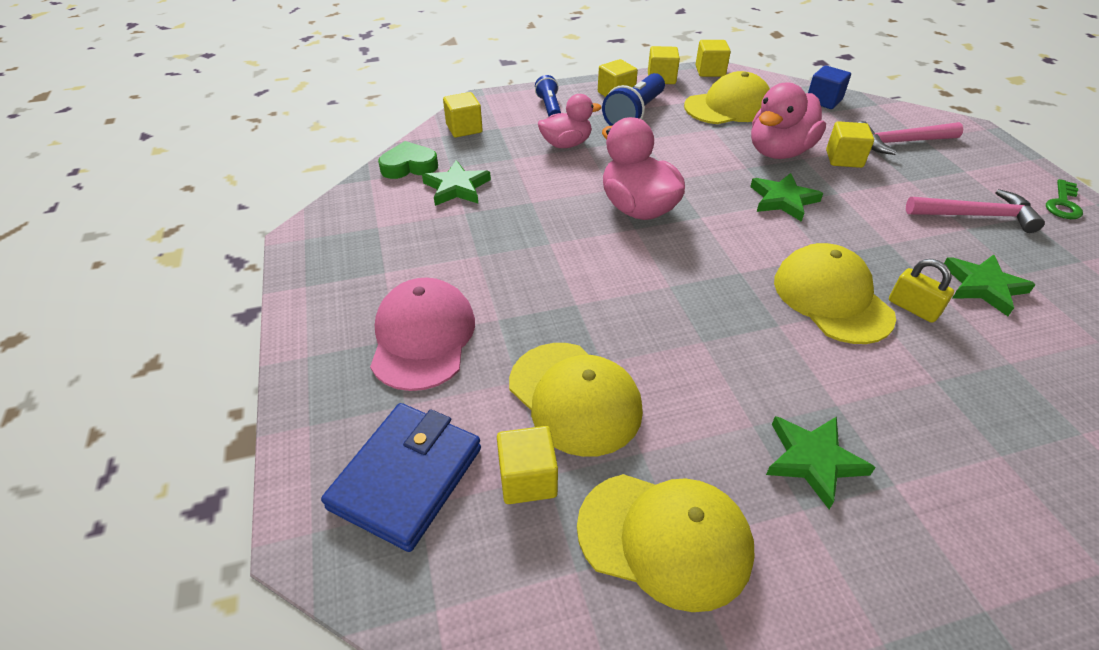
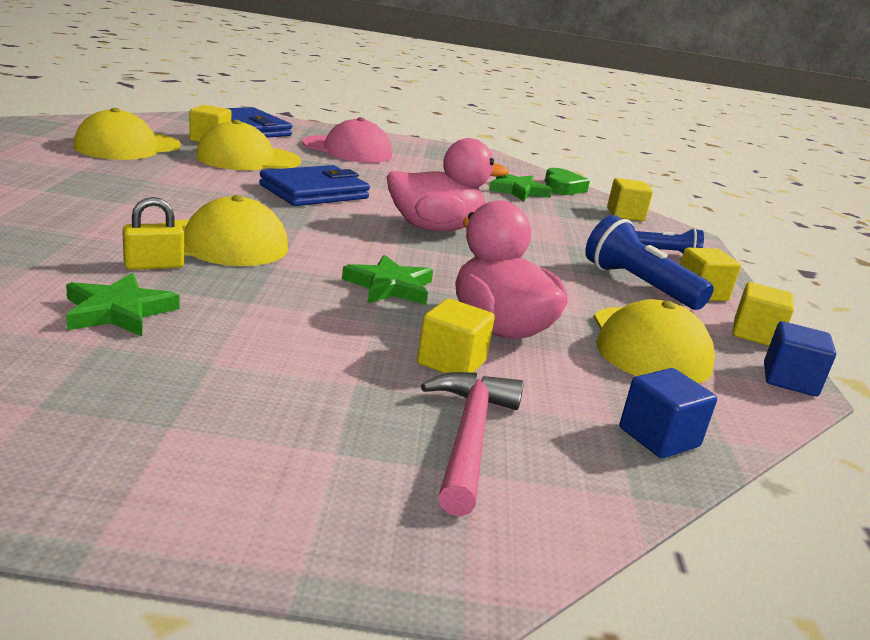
camera: 105 degrees right, 20 degrees down
pink duck [538,94,601,148] -> none
yellow cube [696,40,731,77] -> blue cube [764,321,836,396]
green star [766,416,876,509] -> none
pink hammer [906,189,1045,233] -> none
green key [1046,179,1083,219] -> none
none -> blue wallet [259,165,370,206]

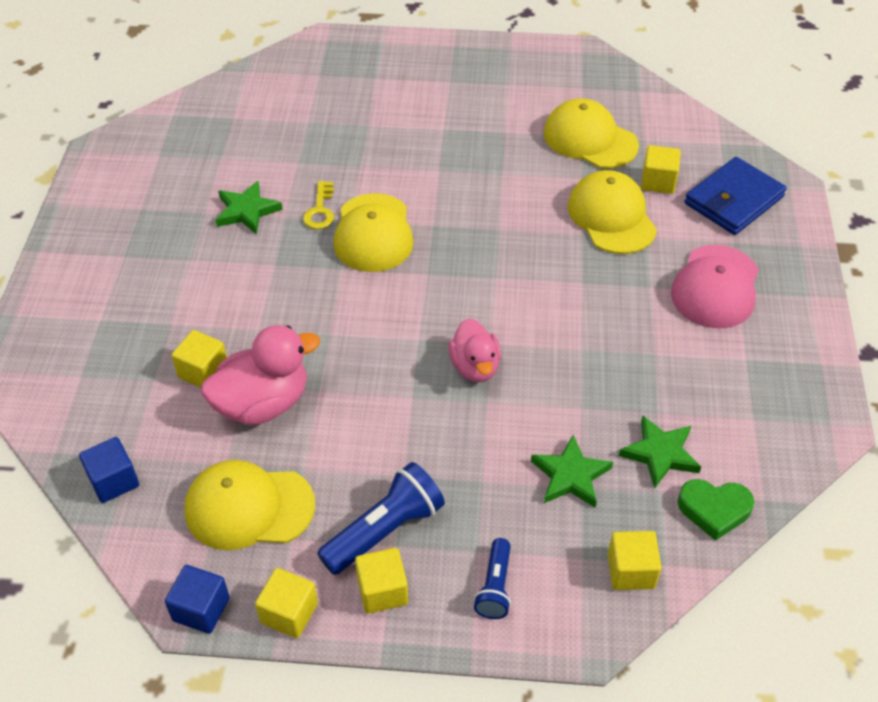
camera: 95 degrees right, 25 degrees up
yellow padlock [122,197,184,270] -> yellow key [303,181,334,229]
blue wallet [259,165,370,206] -> none
green star [342,254,433,305] -> green star moved to [531,435,613,508]
pink duck [387,138,509,231] -> pink duck [448,318,501,382], size x0.66
pink hammer [421,372,524,516] -> none

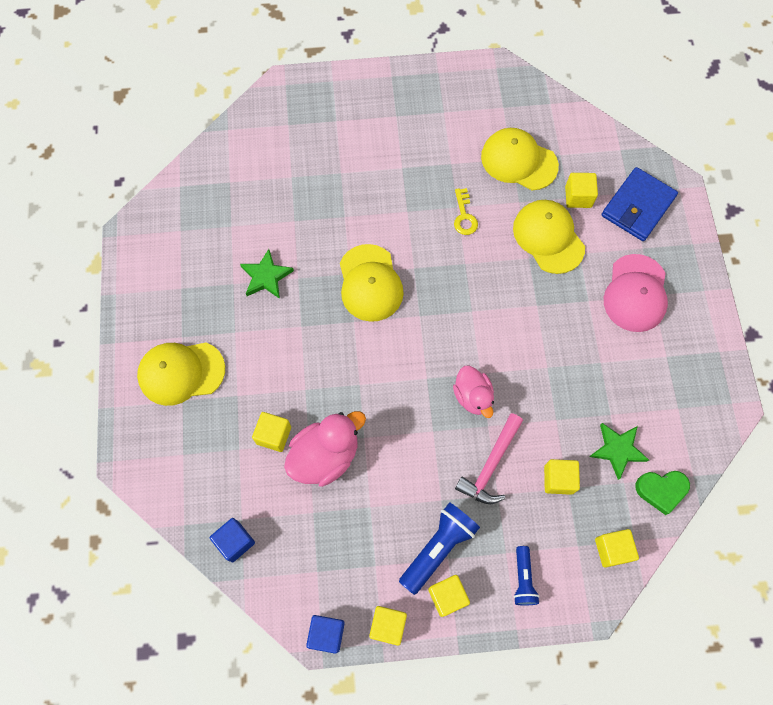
camera: 10 degrees left, 20 degrees up
yellow cap [185,460,315,550] -> yellow cap moved to [137,342,225,406]
yellow key [303,181,334,229] -> yellow key moved to [454,188,478,235]
green star [531,435,613,508] -> yellow cube [544,459,580,495]
none -> pink hammer [455,413,523,504]

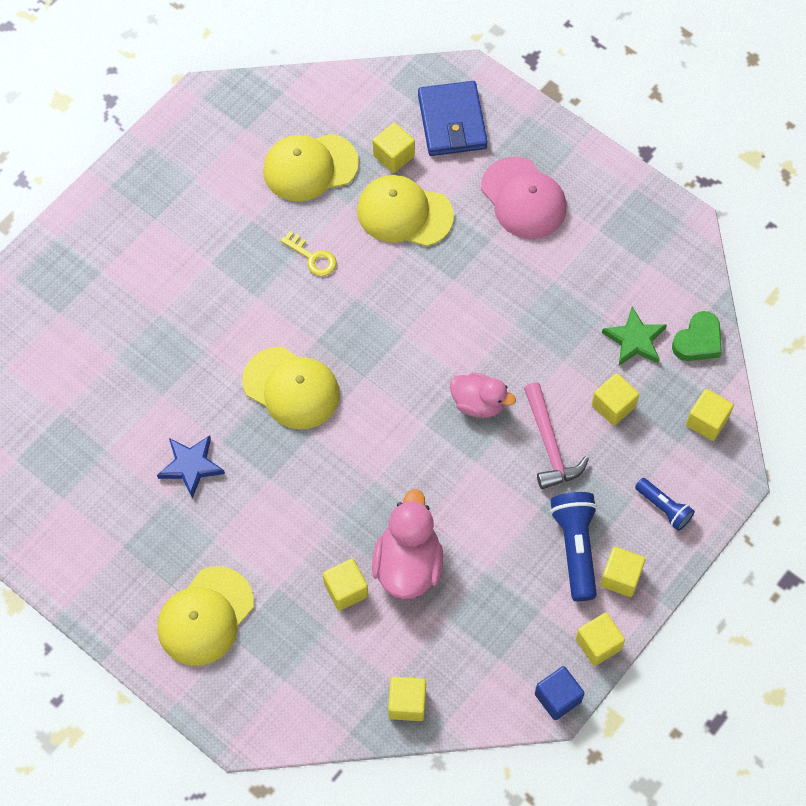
camera: 45 degrees left, 5 degrees down
blue cube [210,518,255,562] -> yellow cube [388,677,426,721]
green star [240,249,294,299] -> blue star [157,435,225,498]

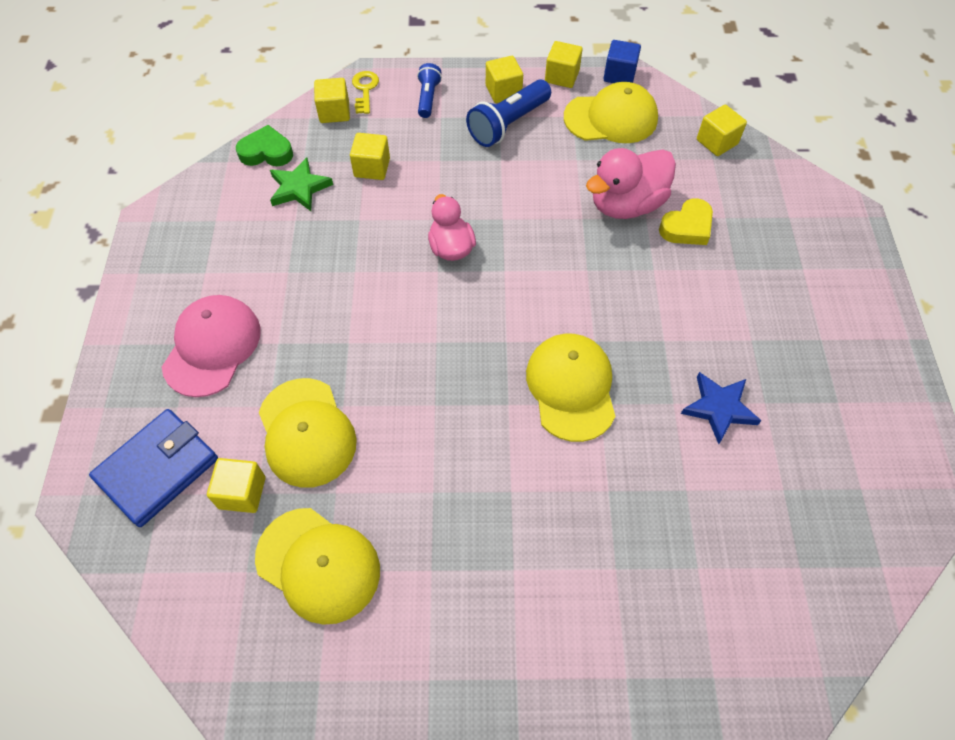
camera: 130 degrees left, 5 degrees down
yellow cap [158,566,254,666] -> yellow cap moved to [564,82,658,143]
yellow key [280,231,337,276] -> yellow key moved to [352,71,379,114]
yellow cube [323,559,368,611] -> yellow heart [659,198,713,245]
pink hammer [524,382,589,489] -> none

